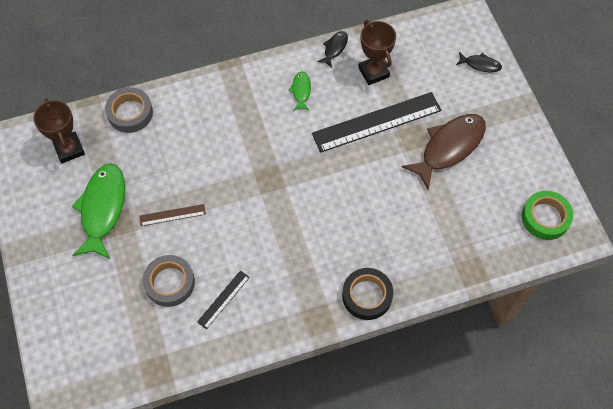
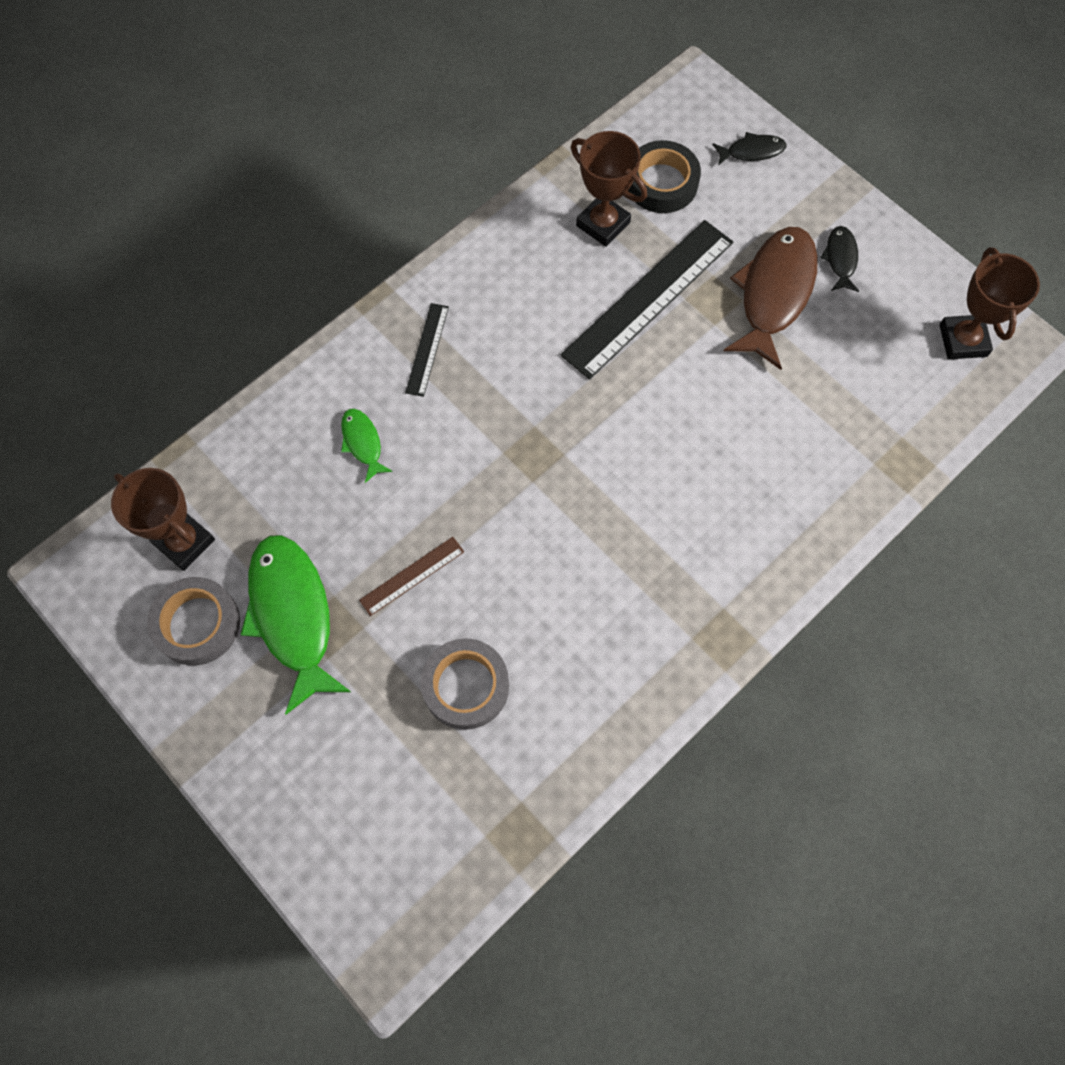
camera: 25 degrees left, 5 degrees up
grey tape [105,87,153,133] -> grey tape moved to [147,577,240,666]
black ruler [197,270,250,329] -> black ruler moved to [405,303,449,397]
green fish [288,71,311,111] -> green fish moved to [341,409,393,483]
black fish [317,31,348,68] -> black fish moved to [820,226,859,292]
black tape [342,268,393,320] -> black tape moved to [628,140,701,213]
green tape [522,191,573,240] -> brown trophy [939,247,1040,359]

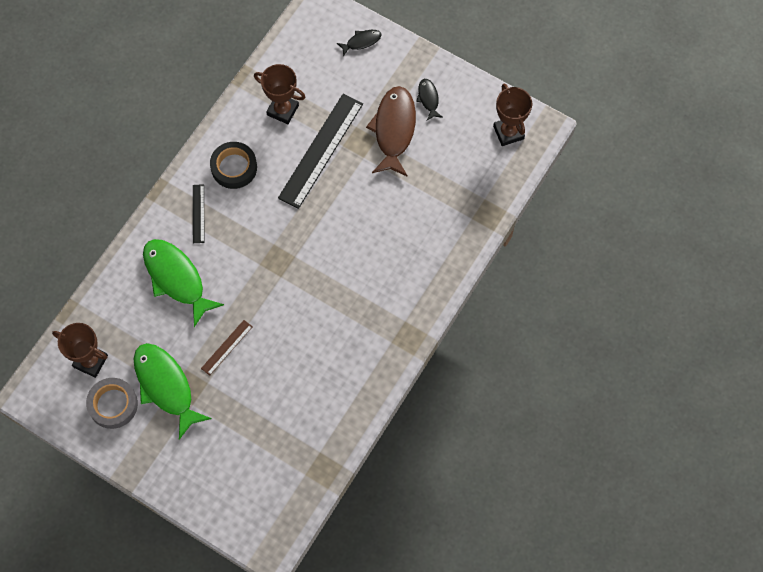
camera: 15 degrees left, 0 degrees up
green fish [341,409,393,483] -> green fish [143,239,224,327], size x2.10
grey tape [421,638,509,730] -> none
black tape [628,140,701,213] -> black tape moved to [210,142,257,189]

